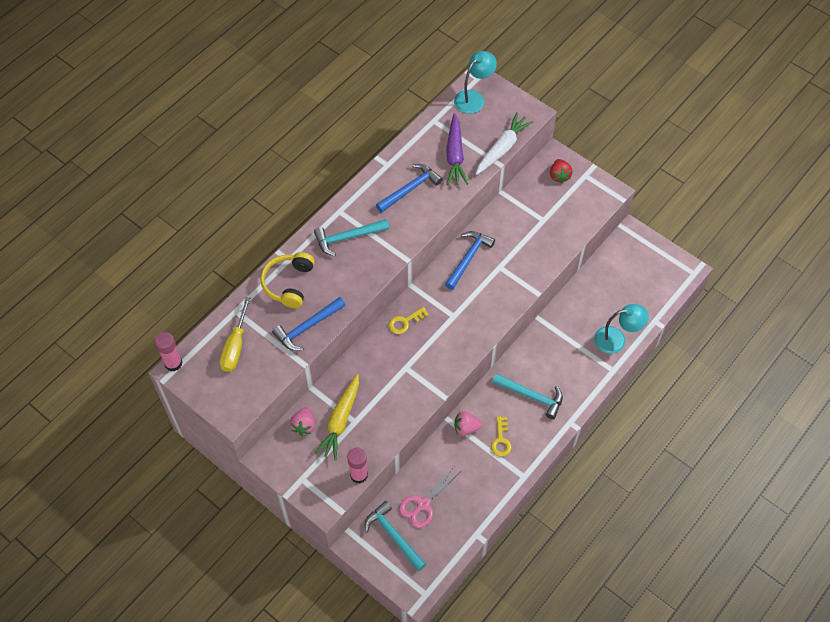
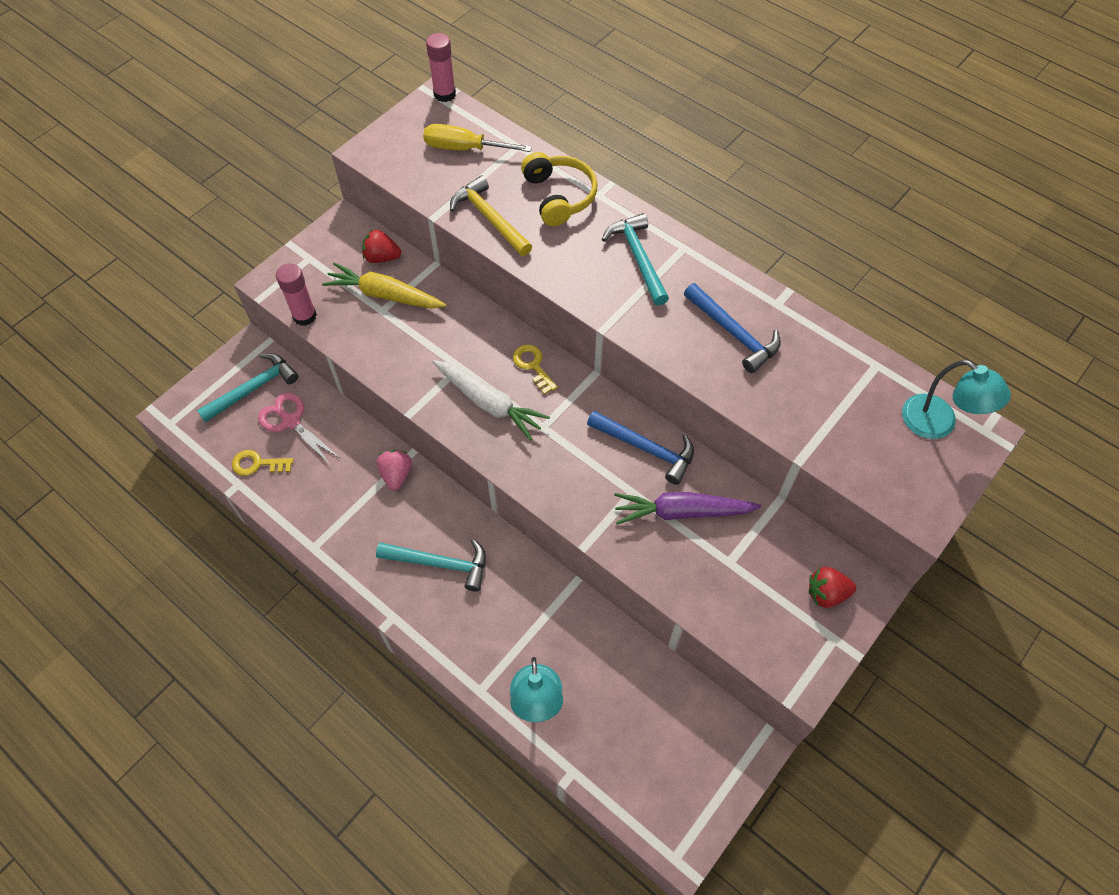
camera: 90 degrees right, 0 degrees up
yellow headphones [260,252,315,308] -> yellow headphones turned 60 degrees clockwise [521,152,598,226]
blue hammer [272,297,346,351] -> yellow hammer [450,176,532,256]
pink strawberry [290,407,315,436] -> red strawberry [362,230,401,263]
purple carrot [446,113,468,185] -> purple carrot moved to [614,492,761,525]
white carrot [476,112,534,175] -> white carrot moved to [432,360,550,441]
yellow key [491,416,512,457] -> yellow key moved to [232,450,293,476]
turquoise hammer [492,373,563,419] -> turquoise hammer turned 105 degrees counterclockwise [376,539,486,592]

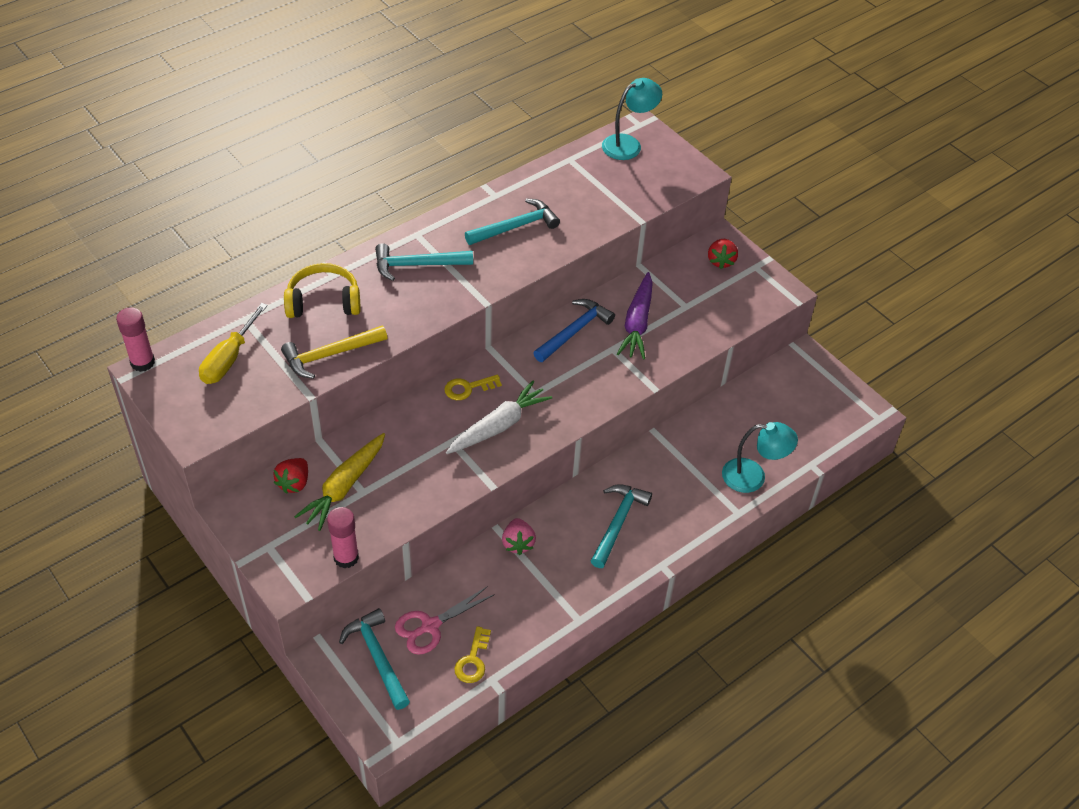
camera: 80 degrees left, 10 degrees down
pink strawberry [377,450,412,491] -> pink strawberry turned 105 degrees counterclockwise [502,518,536,555]
blue hammer [684,283,781,373] -> turquoise hammer [465,198,560,245]

